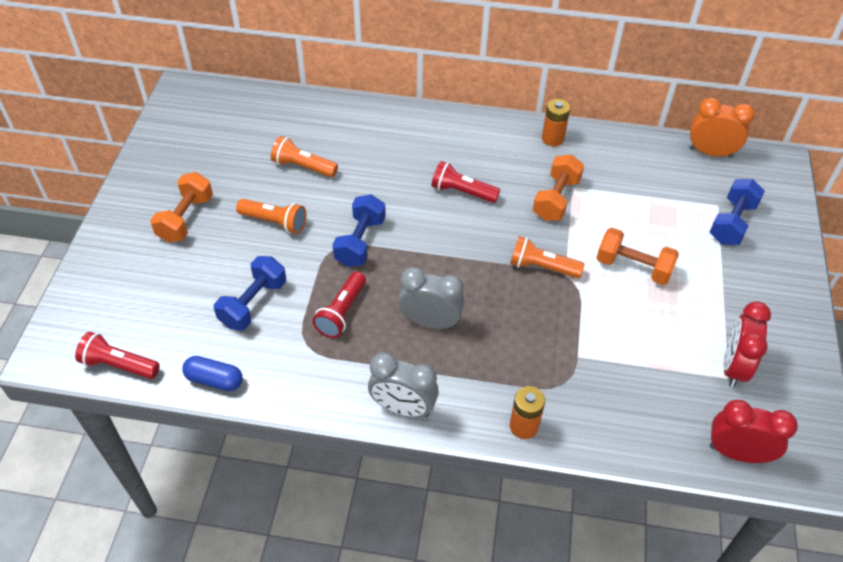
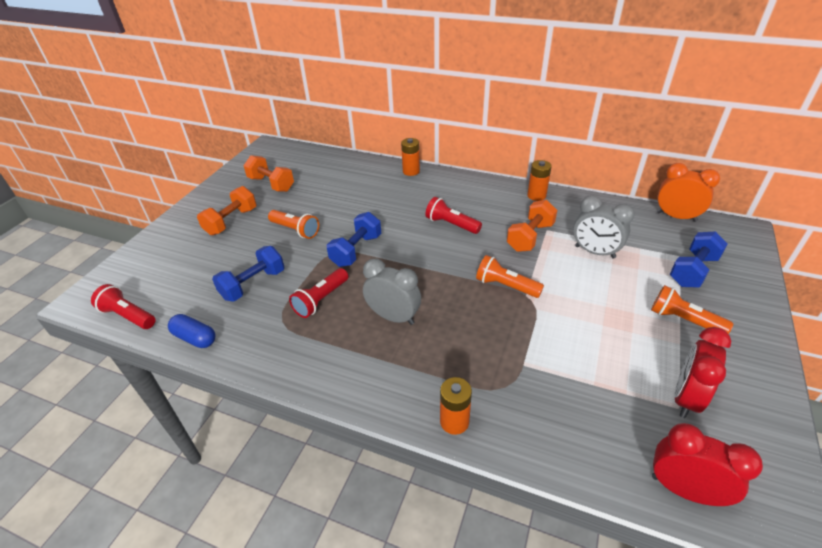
camera: 15 degrees right, 10 degrees down
orange flashlight [271,136,338,177] -> orange flashlight moved to [651,285,733,334]
grey clock [368,352,439,417] -> grey clock moved to [573,196,635,259]
orange dumbbell [597,228,679,285] -> orange dumbbell moved to [244,155,294,192]
none -> orange battery [401,138,420,176]

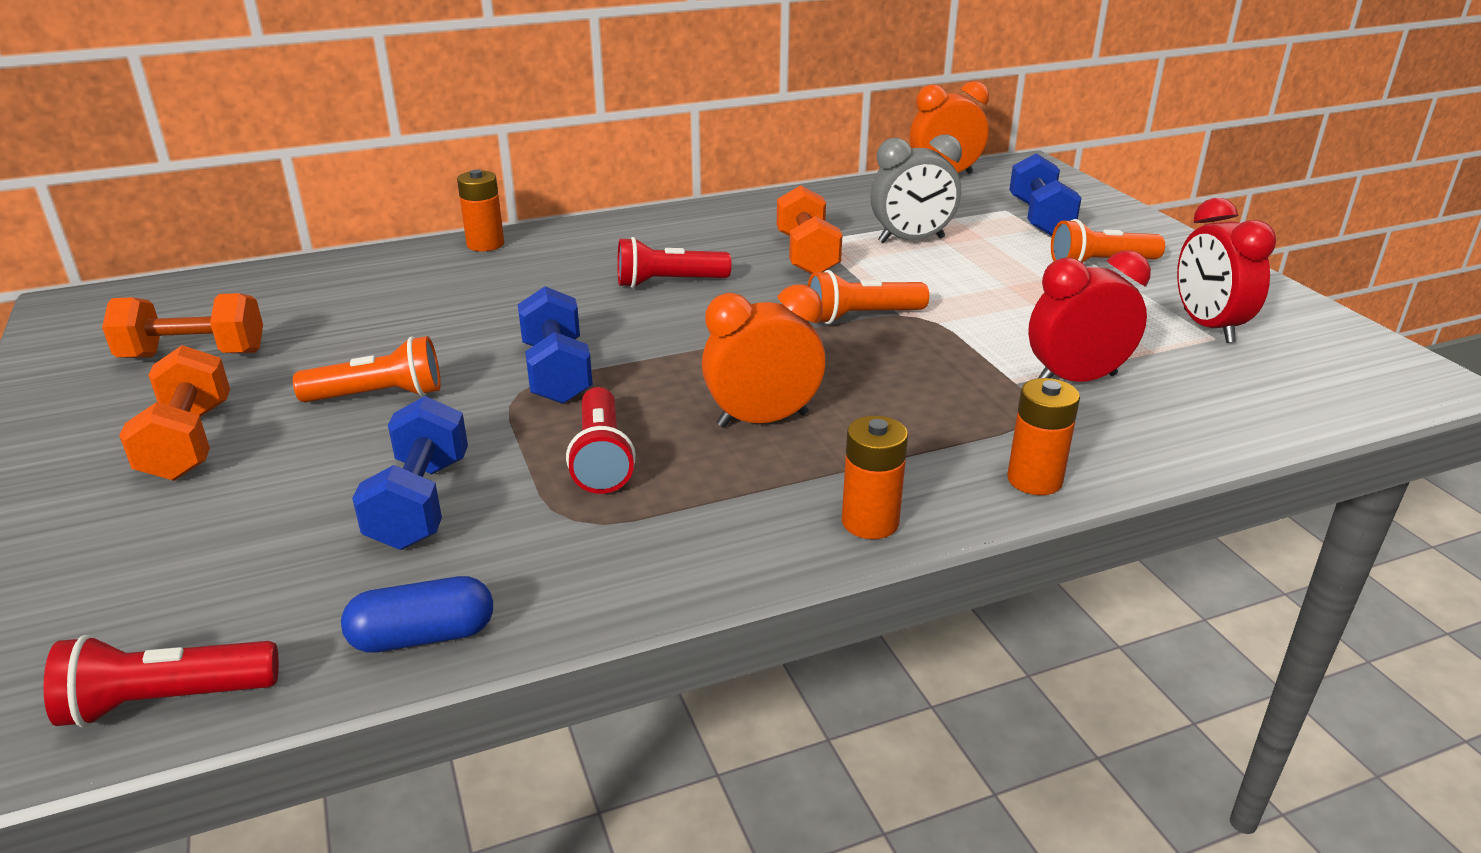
camera: 45 degrees left, 10 degrees down
grey clock [363,259,421,325] -> orange clock [702,284,826,428]
orange battery [527,160,552,201] -> orange battery moved to [842,416,908,539]
red clock [652,423,763,506] -> red clock moved to [1028,250,1151,382]

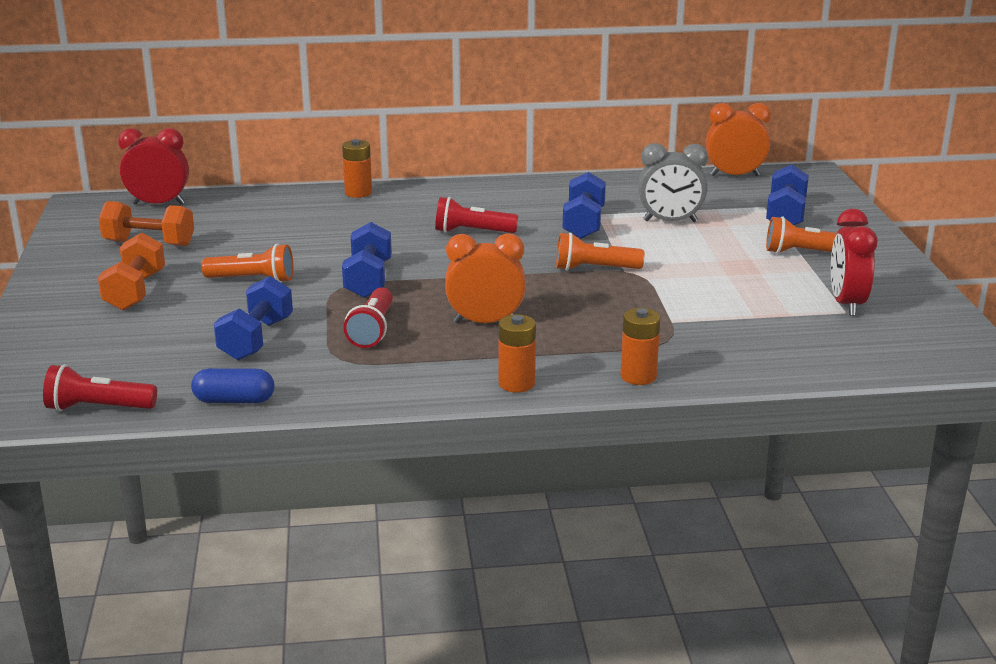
camera: 15 degrees right, 5 degrees down
orange dumbbell [777,185,842,274] -> blue dumbbell [563,172,606,239]
red clock [1028,250,1151,382] -> red clock moved to [118,128,189,205]

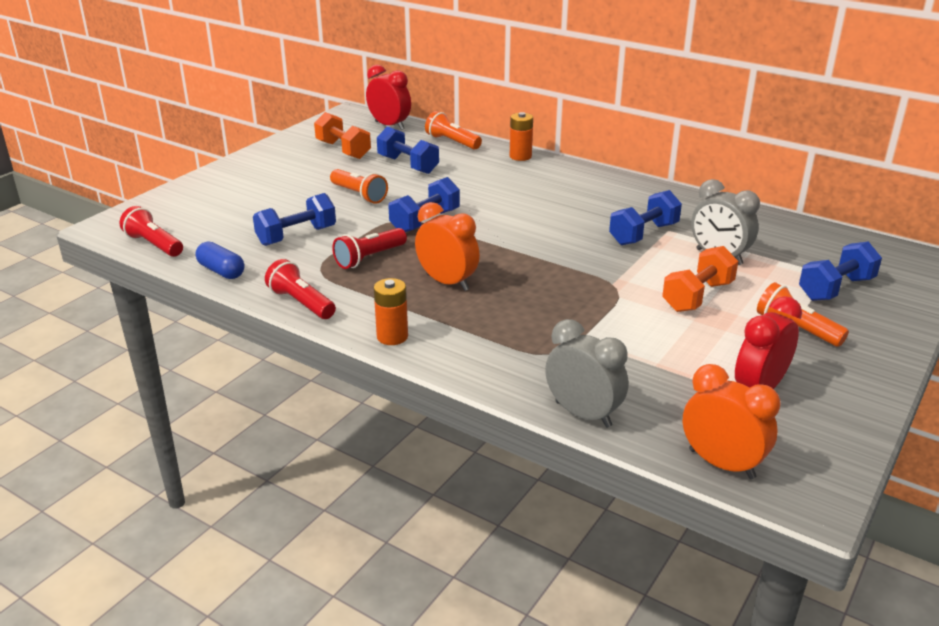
camera: 40 degrees right, 5 degrees up
orange dumbbell [98,233,165,310] -> orange dumbbell moved to [662,246,738,312]
red flashlight [435,197,518,233] -> red flashlight moved to [265,259,336,319]
orange flashlight [556,232,644,271] -> orange flashlight moved to [425,111,482,149]
orange battery [620,308,661,385] -> none
orange clock [706,103,771,176] -> orange clock moved to [682,364,780,479]
none -> blue dumbbell [377,126,439,174]
none -> grey clock [545,319,628,428]

